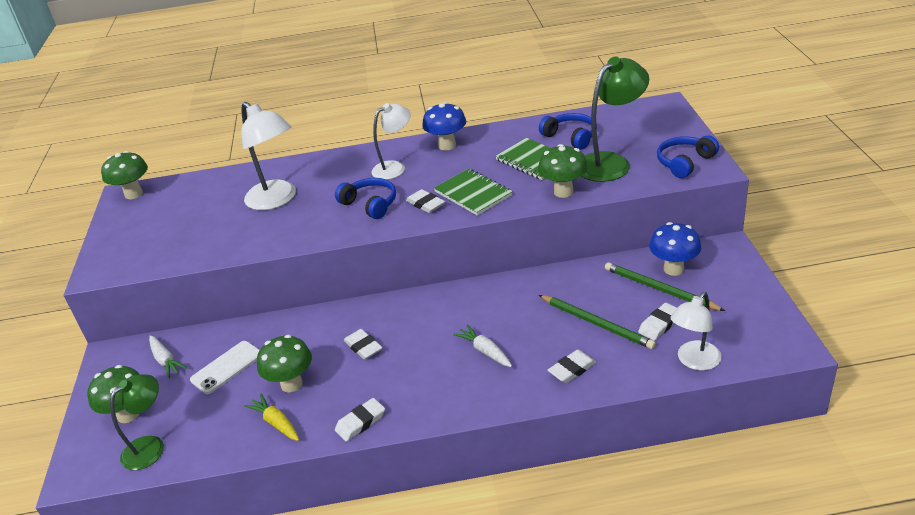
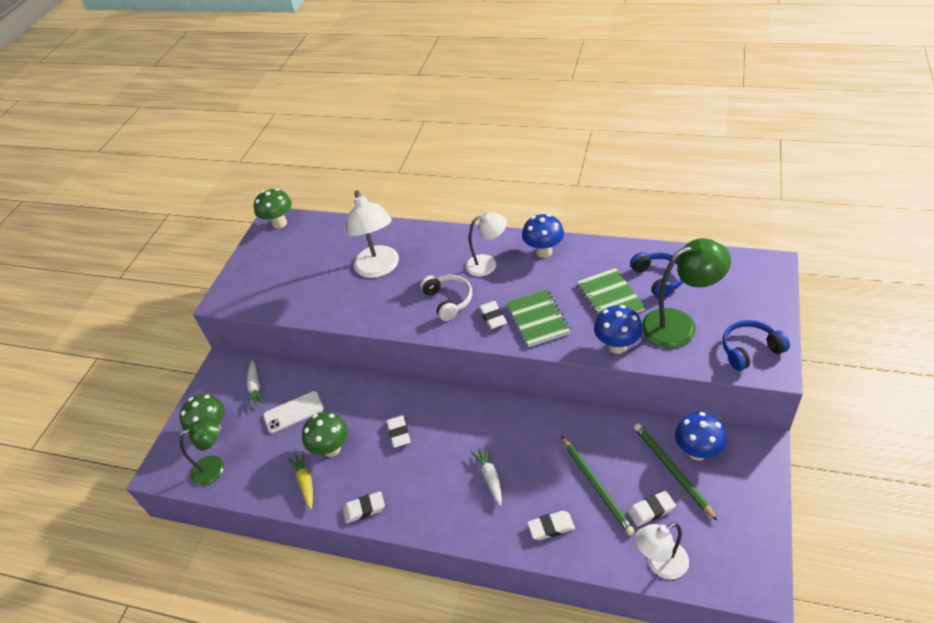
camera: 25 degrees right, 10 degrees up
blue headphones [335,178,396,219] -> white headphones [420,275,472,321]
green mushroom [538,144,588,198] -> blue mushroom [594,305,643,354]

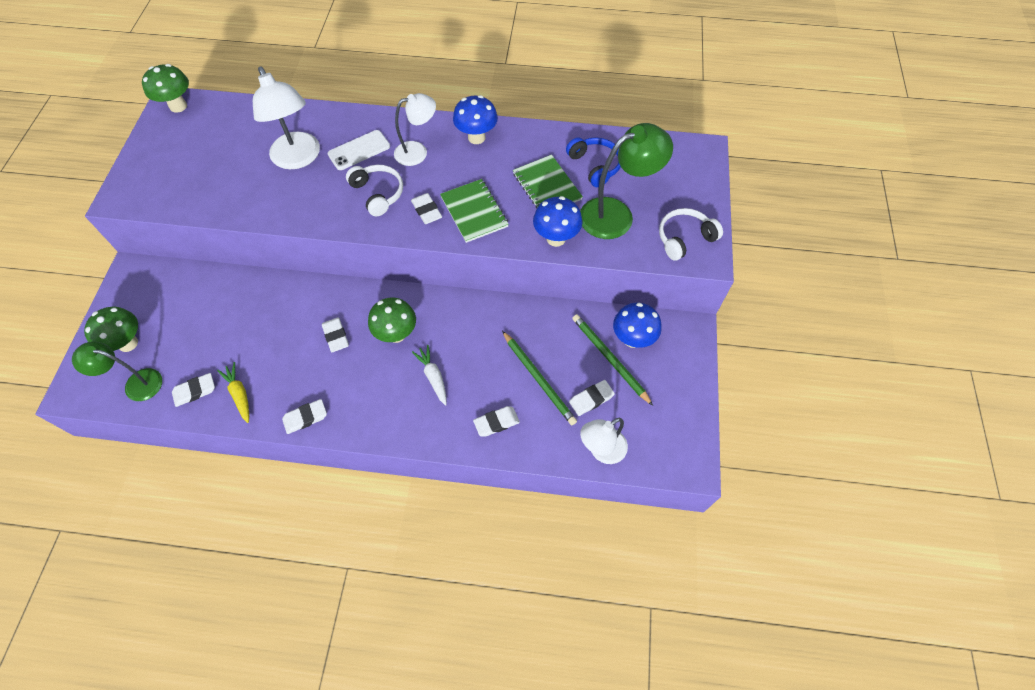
camera: 15 degrees left, 15 degrees up
green lamp [179,419,224,486] -> green lamp turned 135 degrees counterclockwise [72,342,162,401]
white carrot [247,361,265,408] -> none
white phone [263,391,324,433] -> white phone moved to [328,130,390,170]
green mushroom [302,412,348,457] -> green mushroom moved to [368,297,416,343]
blue headphones [722,320,790,371] -> white headphones [659,208,723,260]
none -> white eraser [172,373,215,407]

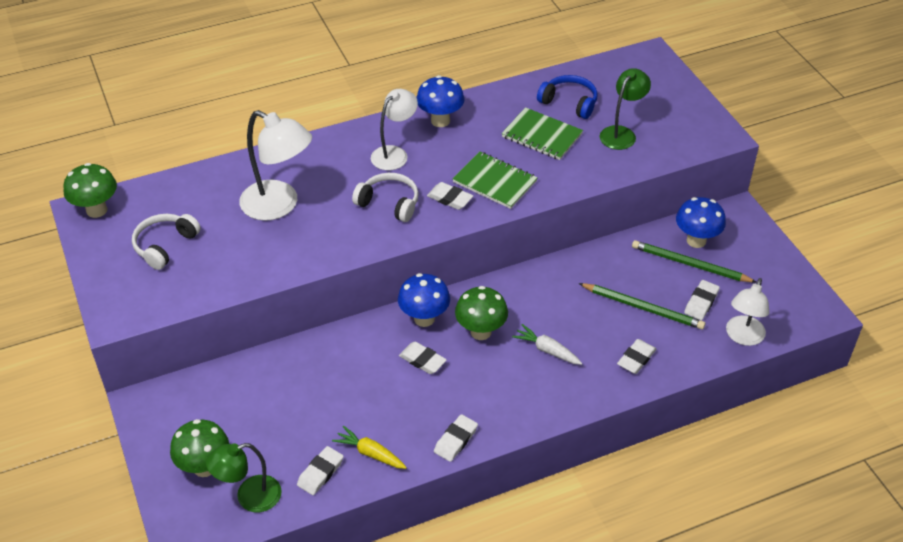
camera: 30 degrees left, 15 degrees down
white phone [328,130,390,170] -> none
blue mushroom [533,196,582,247] -> blue mushroom moved to [398,273,450,327]
green lamp [580,123,673,239] -> green lamp [600,68,651,150], size x0.66
white headphones [659,208,723,260] -> white headphones moved to [132,214,201,270]

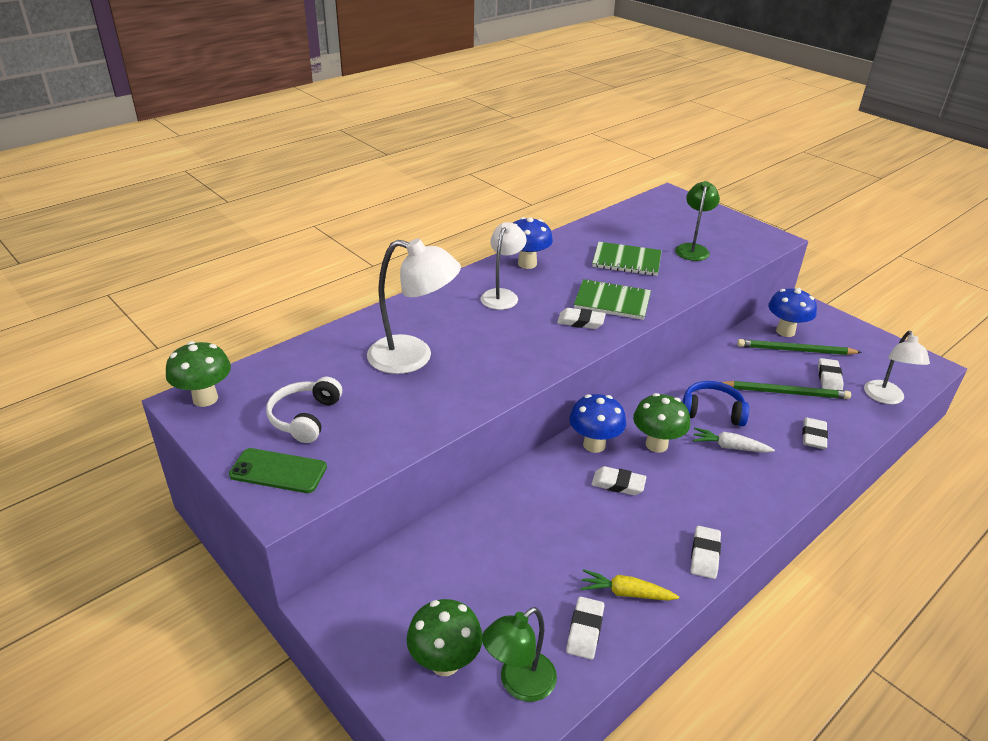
camera: 20 degrees left, 10 degrees down
white headphones [352,173,419,222] -> none
blue headphones [537,75,598,119] -> blue headphones moved to [682,381,749,426]
none -> green phone [229,448,327,493]

